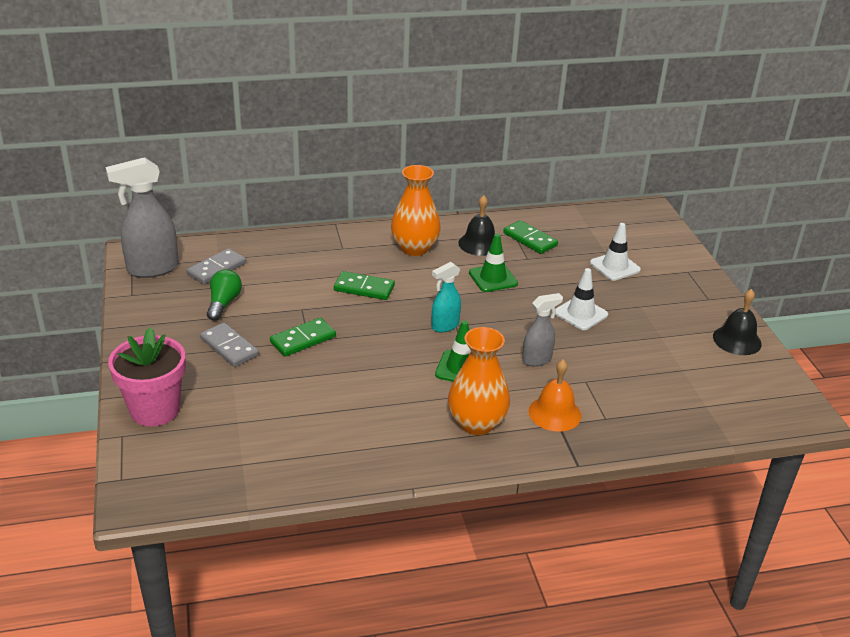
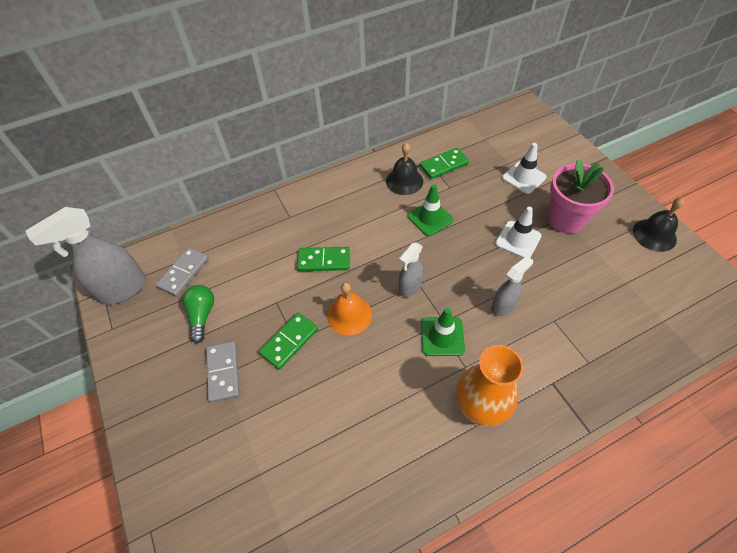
camera: 10 degrees left, 20 degrees up
pink flower pot [108,327,186,426] -> pink flower pot moved to [548,159,614,233]
grey domino [200,322,259,367] -> grey domino turned 45 degrees clockwise [206,341,240,403]
orange vase [391,165,441,256] -> none
turquoise spray bottle [431,262,461,332] -> grey spray bottle [399,243,423,297]
green domino [503,220,558,254] -> green domino turned 60 degrees counterclockwise [420,148,469,179]
orange bell [528,359,581,432] -> orange bell moved to [327,283,372,336]

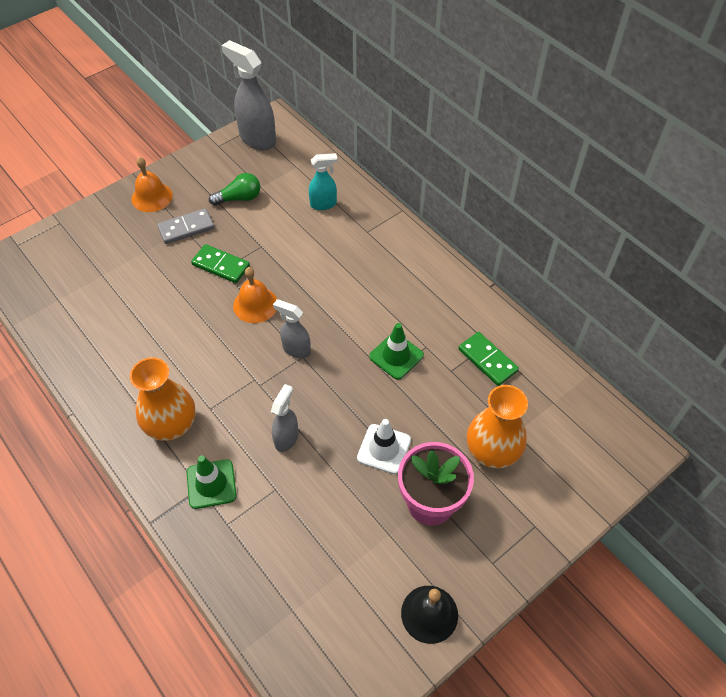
camera: 75 degrees right, 0 degrees up
grey domino [156,247,209,297] -> none
green domino [297,247,350,271] -> none
black bell [386,143,423,195] -> none
green traffic cone [421,308,465,356] -> green traffic cone moved to [187,455,237,509]
grey spray bottle [491,256,533,316] -> grey spray bottle turned 105 degrees counterclockwise [271,384,298,452]
white traffic cone [502,143,547,194] -> orange vase [467,385,528,468]
none -> orange bell [132,157,173,212]
none -> turquoise spray bottle [309,153,338,210]

